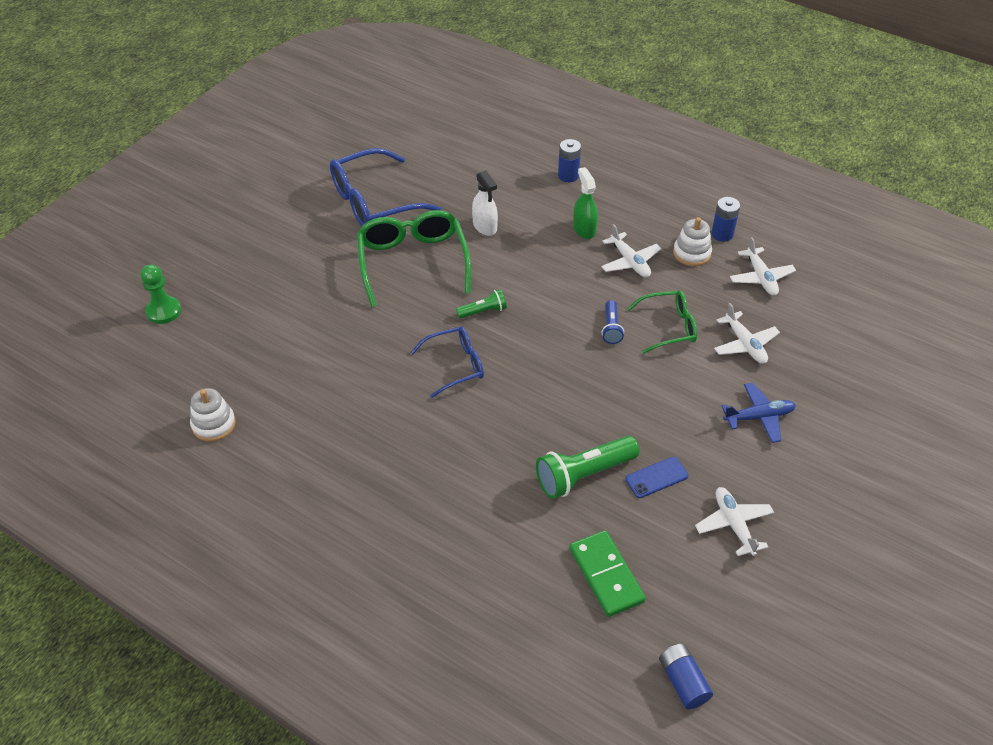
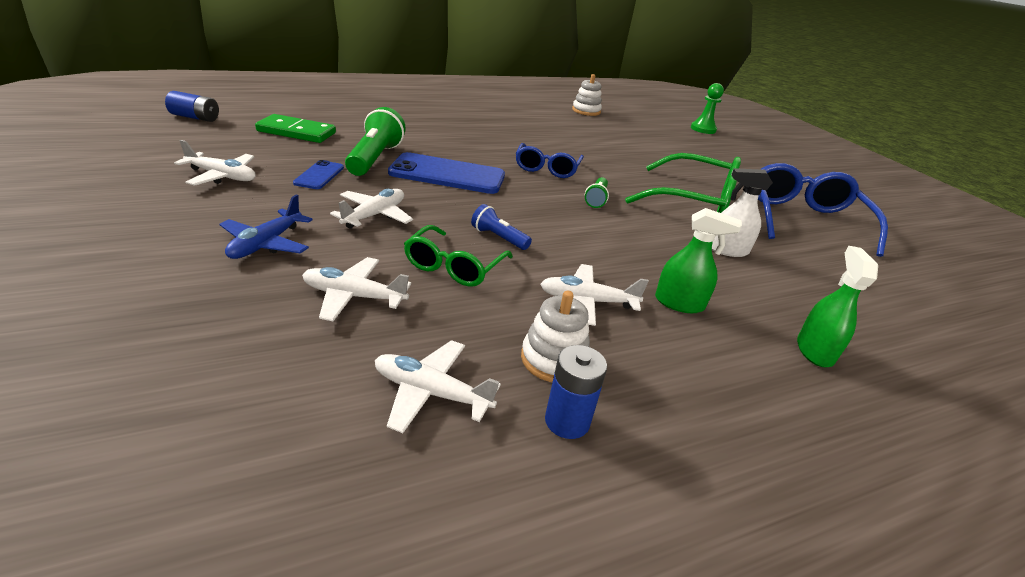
camera: 120 degrees right, 15 degrees down
blue battery [558,139,581,182] -> green spray bottle [797,246,878,367]
none -> white plane [330,189,413,229]
none -> blue phone [388,152,505,194]

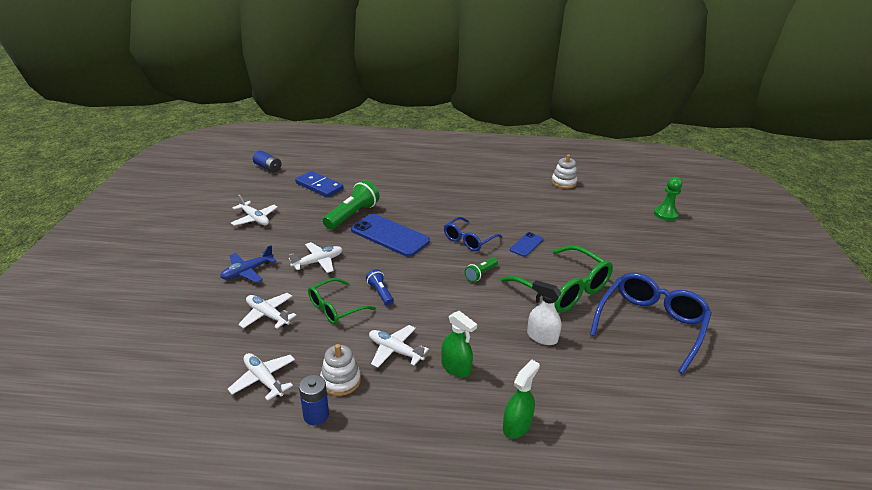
camera: 30 degrees right, 0 degrees up
green domino [255,114,336,143] -> blue domino [295,171,343,197]
blue phone [293,160,344,189] -> blue phone moved to [510,232,543,257]

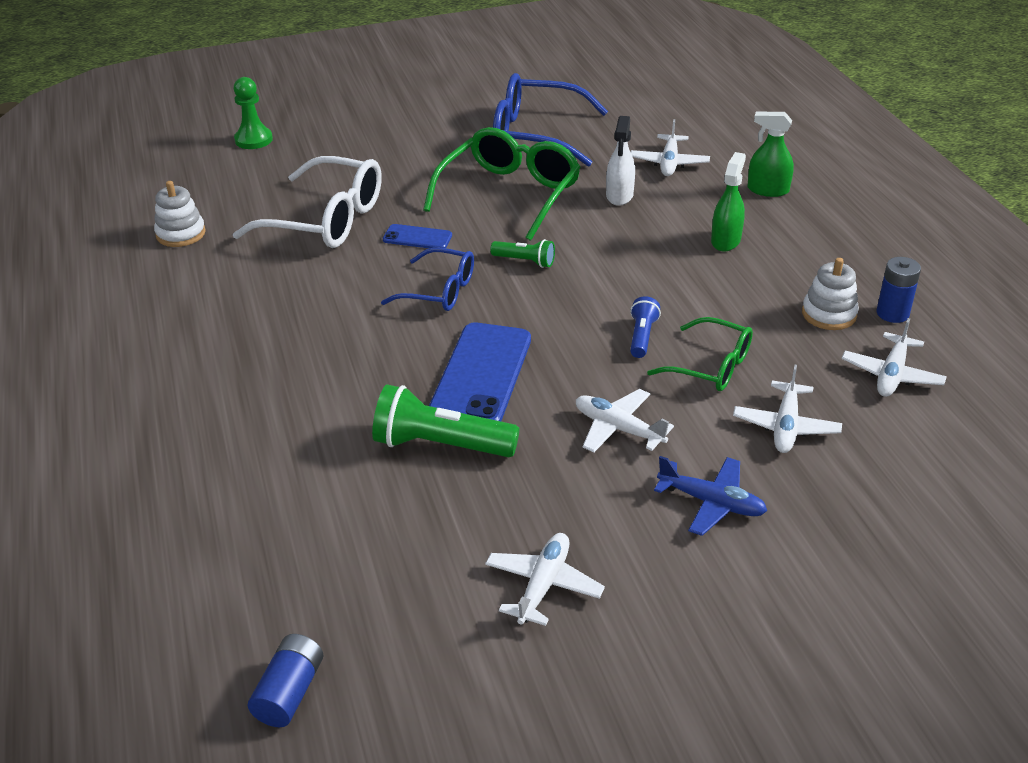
camera: 110 degrees left, 5 degrees up
blue domino [295,171,343,197] -> none
blue flashlight [366,269,394,306] -> blue flashlight turned 150 degrees clockwise [630,296,661,358]
white plane [369,325,429,368] -> white plane moved to [631,119,710,176]
none -> white glasses [233,156,382,248]

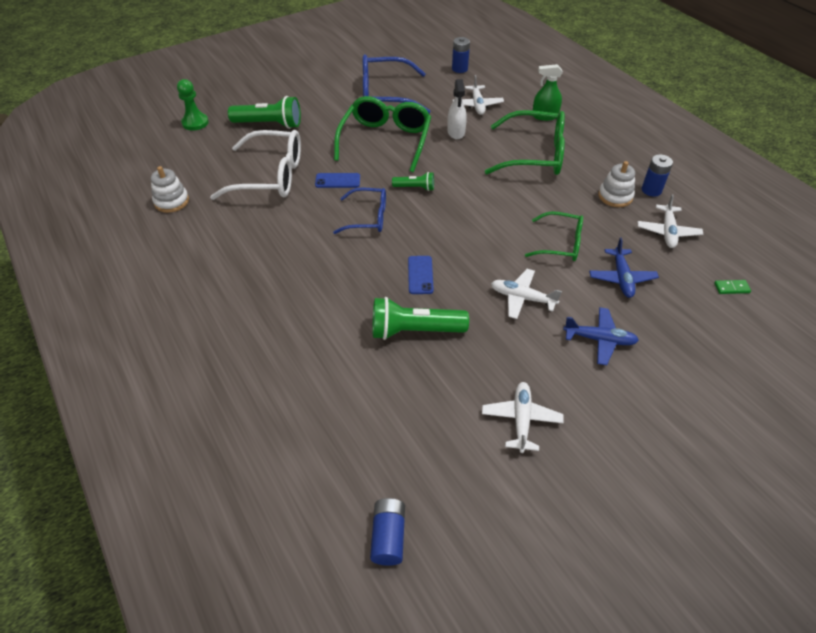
camera: 15 degrees left, 10 degrees up
blue phone [429,322,531,421] -> blue phone [408,256,434,294], size x0.51
blue flashlight [630,296,661,358] -> none
green spray bottle [711,152,746,252] -> green glasses [485,110,565,175]
white plane [733,364,842,453] -> blue plane [589,237,659,298]
none -> green flashlight [228,96,301,129]
none -> blue battery [452,37,470,73]
none -> green domino [714,280,751,294]

